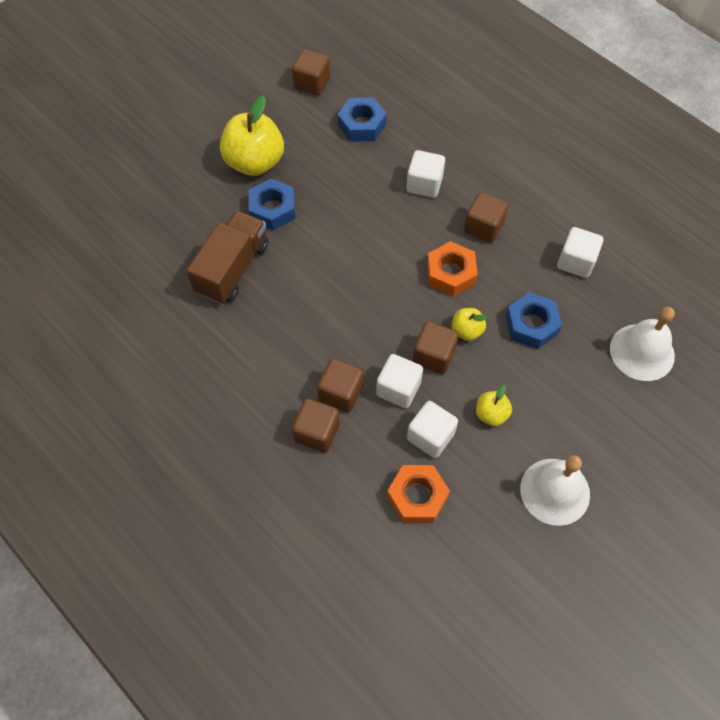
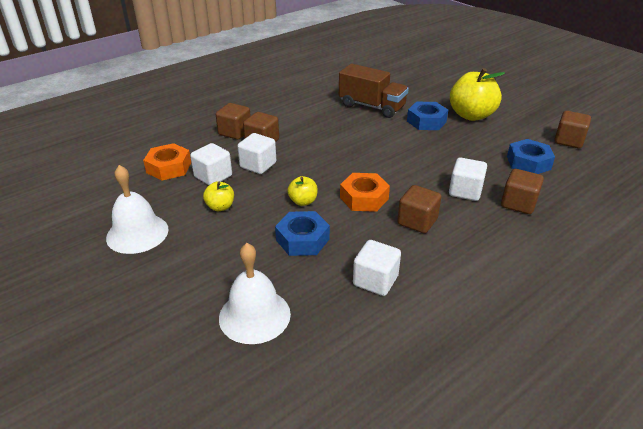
camera: 95 degrees right, 25 degrees down
brown cube [413,322,459,374] -> brown cube moved to [501,169,544,214]

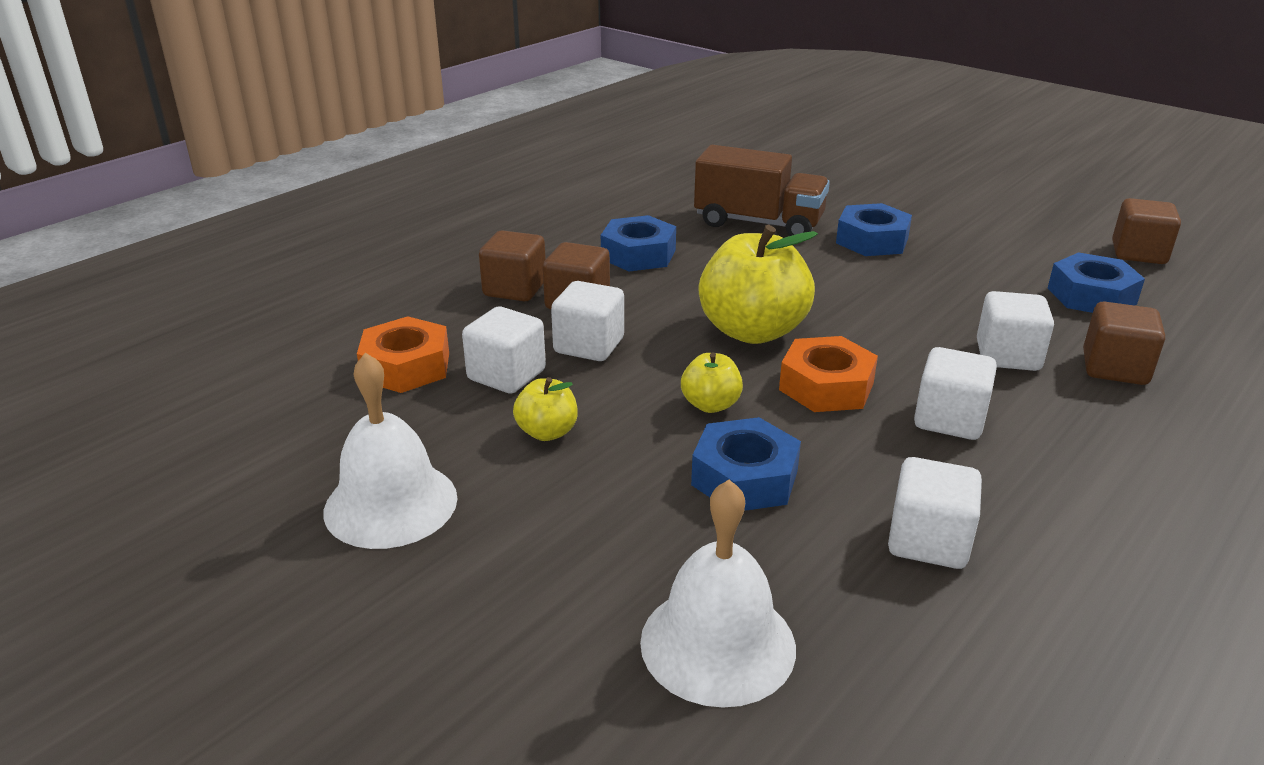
camera: 10 degrees left, 5 degrees down
brown cube [397,185,441,234] -> white cube [914,347,997,440]
yellow apple [450,68,505,121] -> yellow apple moved to [699,225,818,344]
none -> blue nut [601,215,676,271]

